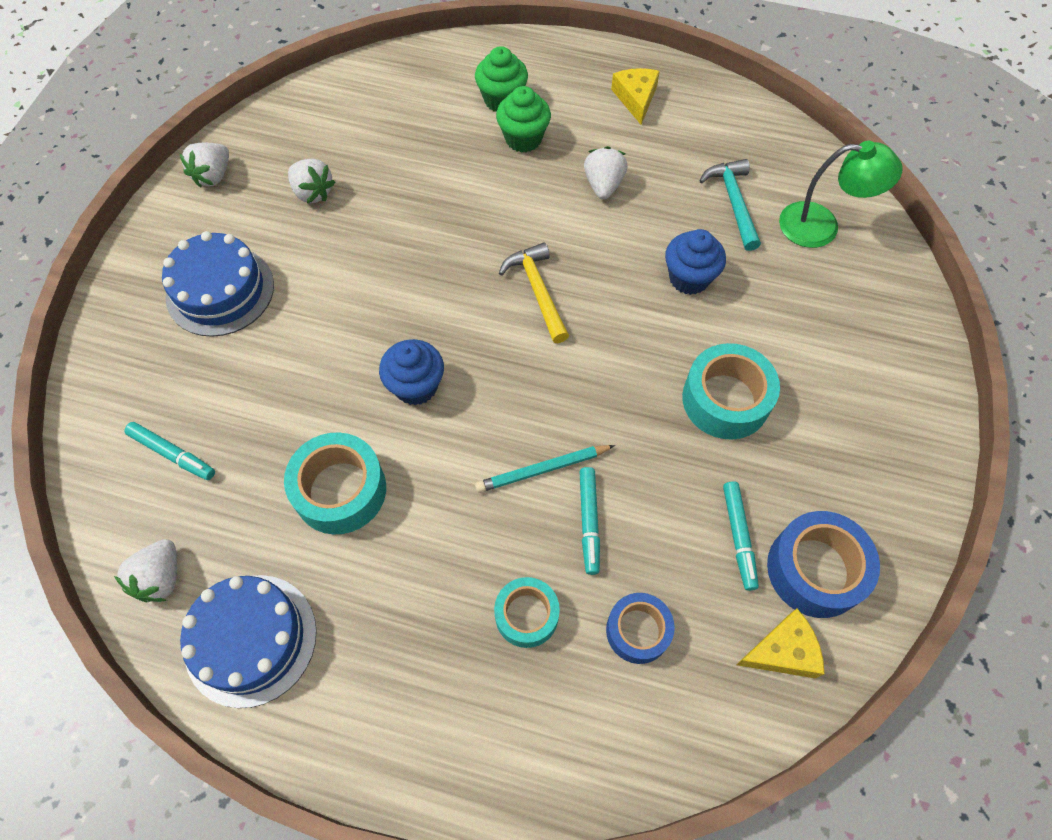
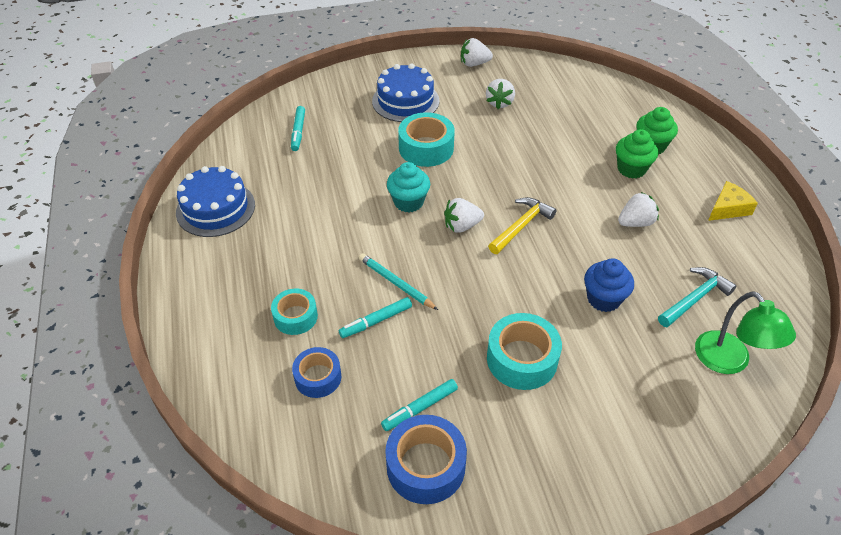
camera: 60 degrees right, 15 degrees down
white strawberry [114,539,177,602] -> white strawberry moved to [444,198,484,233]
turquoise tape [284,432,386,535] -> turquoise tape moved to [398,112,455,167]
blue cupcake [379,339,444,405] -> turquoise cupcake [387,162,430,213]
yellow cheese [736,609,824,678] -> none

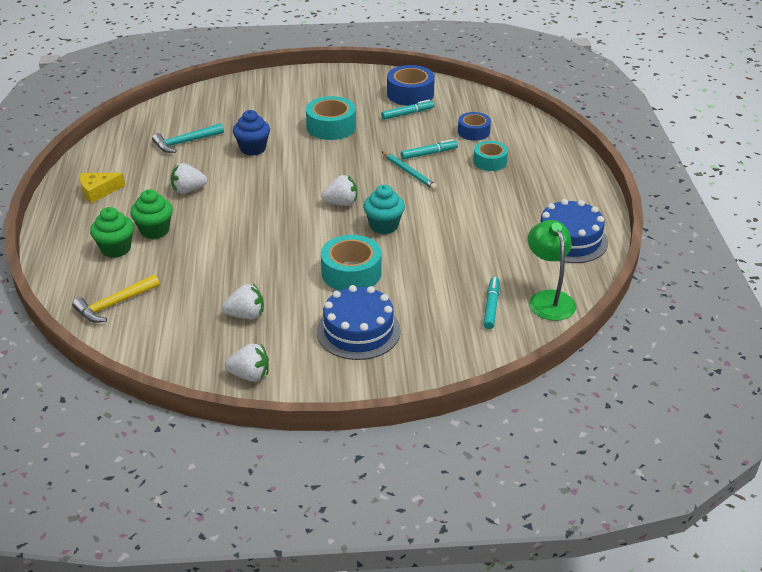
camera: 170 degrees left, 10 degrees down
white strawberry [486,79,515,109] -> white strawberry turned 60 degrees clockwise [222,284,264,319]
yellow hammer [488,197,557,254] -> yellow hammer moved to [72,274,160,323]
green lamp [695,291,796,374] -> green lamp moved to [528,220,576,321]

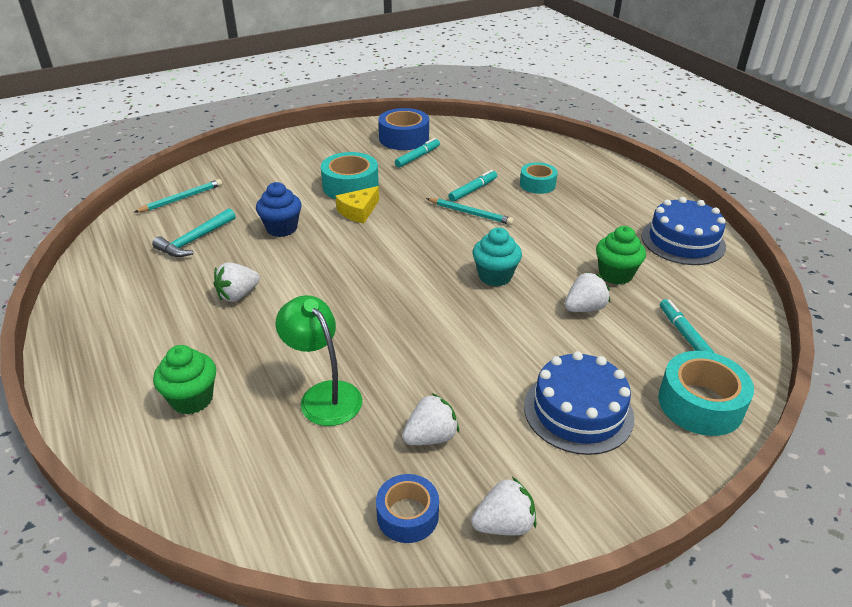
camera: 25 degrees left, 0 degrees up
yellow hammer [72,274,160,323] -> none
yellow cheese [80,173,125,204] -> yellow cheese moved to [336,186,379,223]
green cupcake [130,189,173,239] -> green cupcake moved to [596,226,646,285]
white strawberry [321,175,357,206] -> white strawberry moved to [565,272,610,312]
turquoise tape [321,235,382,291] -> turquoise tape moved to [658,351,754,436]
blue tape [458,112,491,141] -> blue tape moved to [376,474,439,543]
green lamp [528,220,576,321] -> green lamp moved to [275,295,362,426]
none -> turquoise pencil [134,179,222,213]

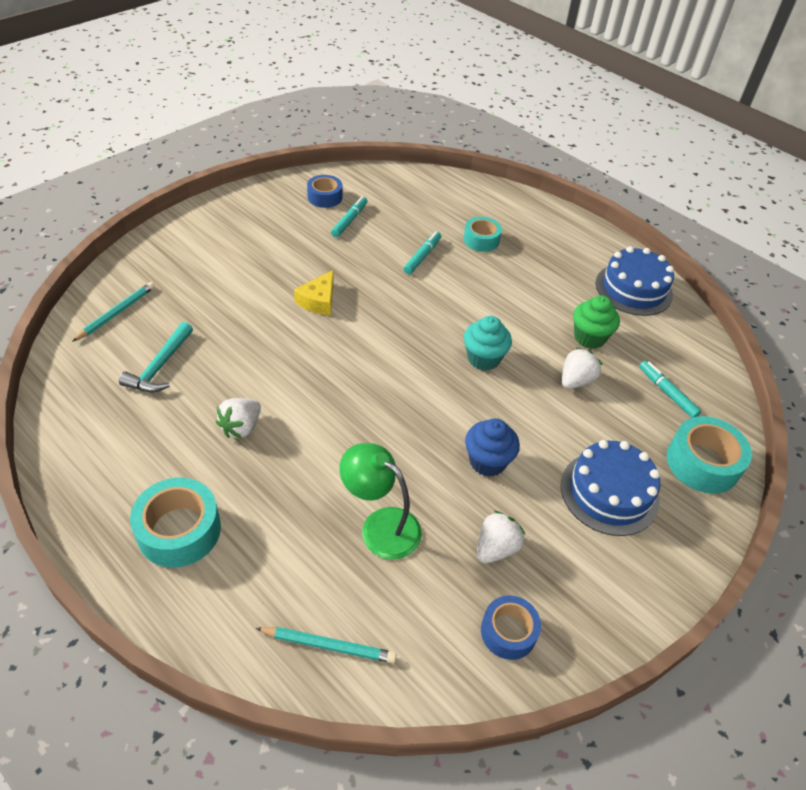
camera: 20 degrees left, 10 degrees up
green cupcake [153,345,216,414] -> none
blue cupcake [256,182,302,237] -> blue cupcake moved to [465,418,520,477]
turquoise tape [321,152,379,199] -> turquoise tape moved to [130,478,221,567]
blue tape [378,108,429,150] -> blue tape [307,175,342,208], size x0.65
turquoise pencil [426,198,514,225] -> turquoise pencil moved to [255,627,397,663]
white strawberry [471,477,536,536] -> none

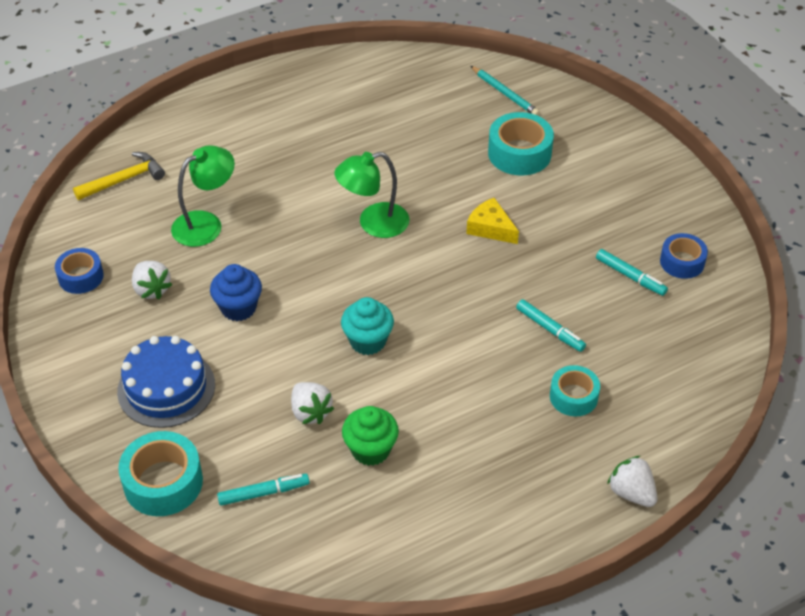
camera: 110 degrees right, 0 degrees up
turquoise hammer [119,322,193,393] -> none
turquoise tape [130,478,221,567] -> turquoise tape moved to [488,112,554,176]
white strawberry [216,398,261,439] -> white strawberry moved to [607,456,657,507]
turquoise pencil [255,627,397,663] -> yellow hammer [73,152,165,200]
blue cake [596,246,674,316] -> none
none -> green lamp [334,152,409,238]

